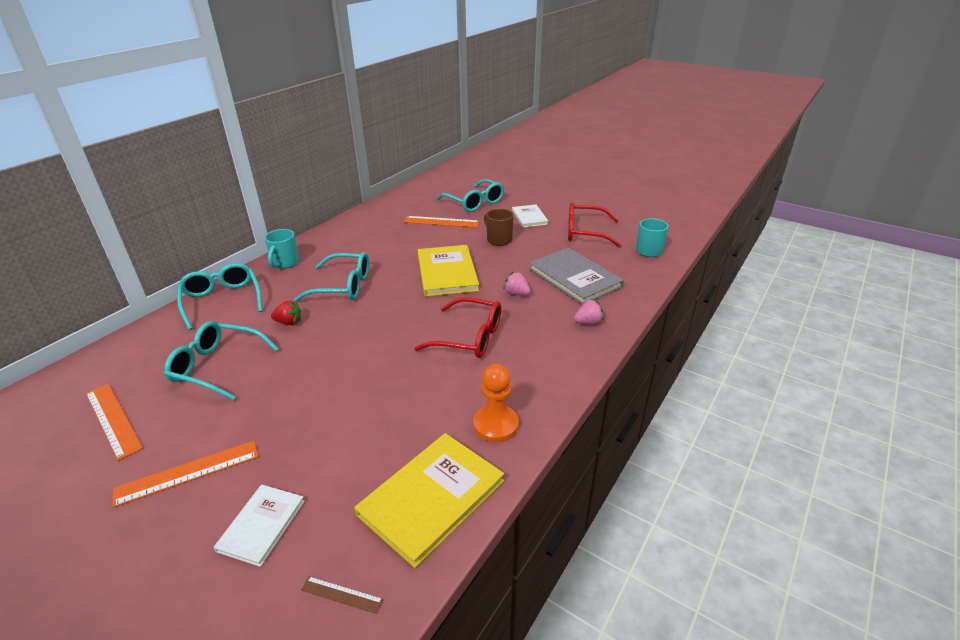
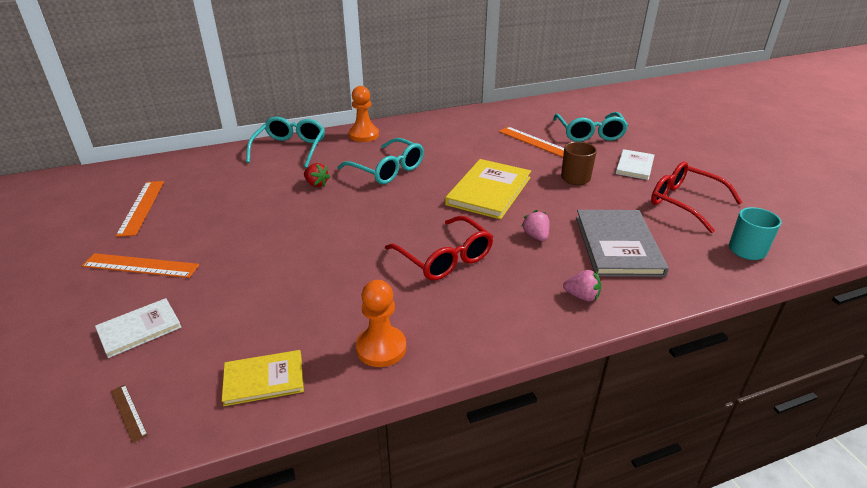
camera: 35 degrees right, 0 degrees up
turquoise glasses [164,321,279,400] -> none
turquoise mug [264,229,299,269] -> orange pawn [349,86,379,142]
yellow book [354,433,504,568] -> yellow book [222,350,304,406], size x0.58

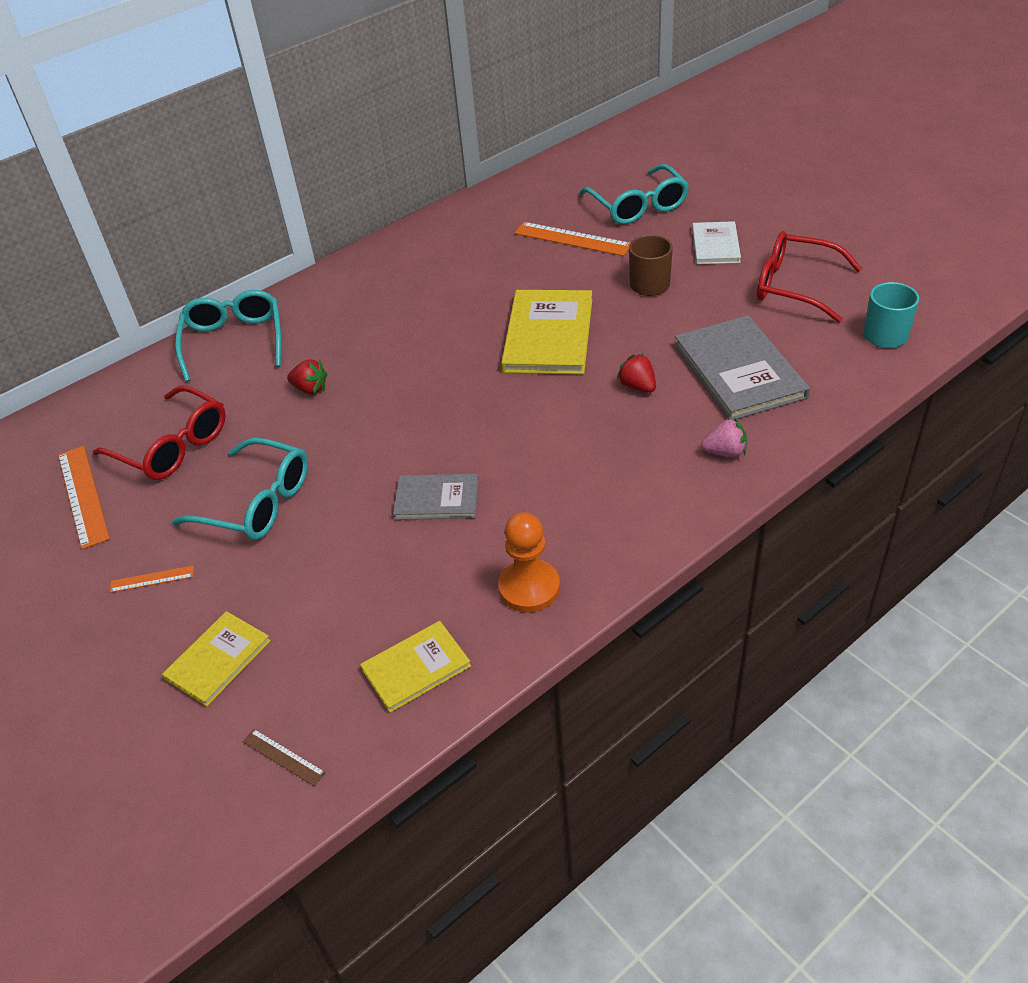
camera: 15 degrees left, 10 degrees up
orange ruler [82,253,200,278] -> orange ruler [110,565,194,593], size x0.52
white book [95,298,182,358] -> yellow book [162,611,271,707]
turquoise glasses [337,138,424,184] -> turquoise glasses moved to [172,437,308,540]
orange pawn [349,86,379,142] -> none
red glasses [385,216,493,281] -> red glasses moved to [93,385,226,480]
pink strawberry [521,210,550,241] -> red strawberry [617,354,656,393]
none -> grey book [393,474,479,520]

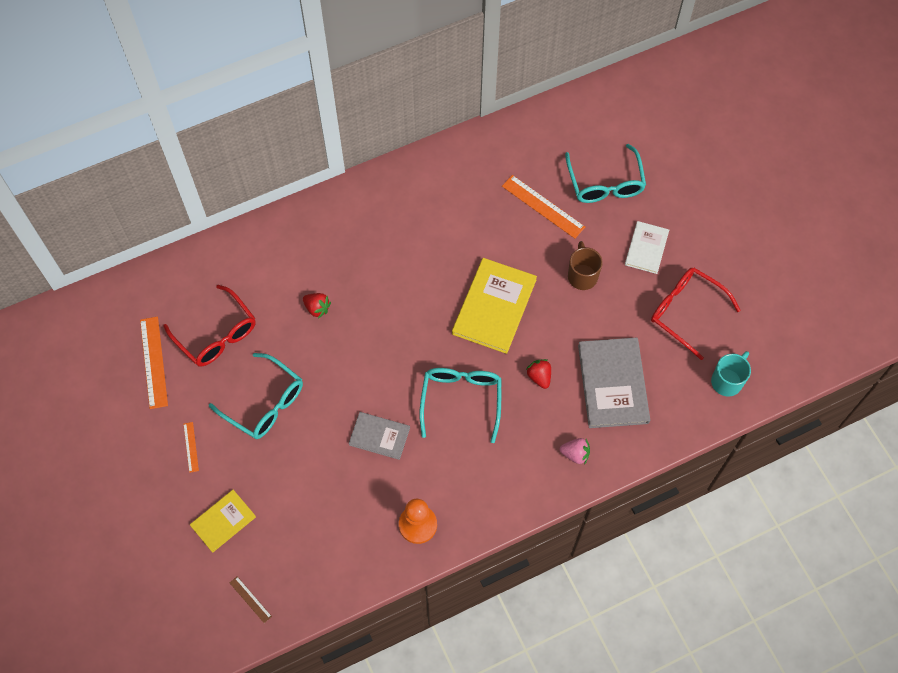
camera: 10 degrees right, 20 degrees up
orange ruler [110,565,194,593] -> orange ruler turned 75 degrees clockwise [183,422,199,473]
turquoise glasses [175,290,281,382] -> turquoise glasses moved to [419,368,501,443]
yellow book [360,621,471,713] -> none

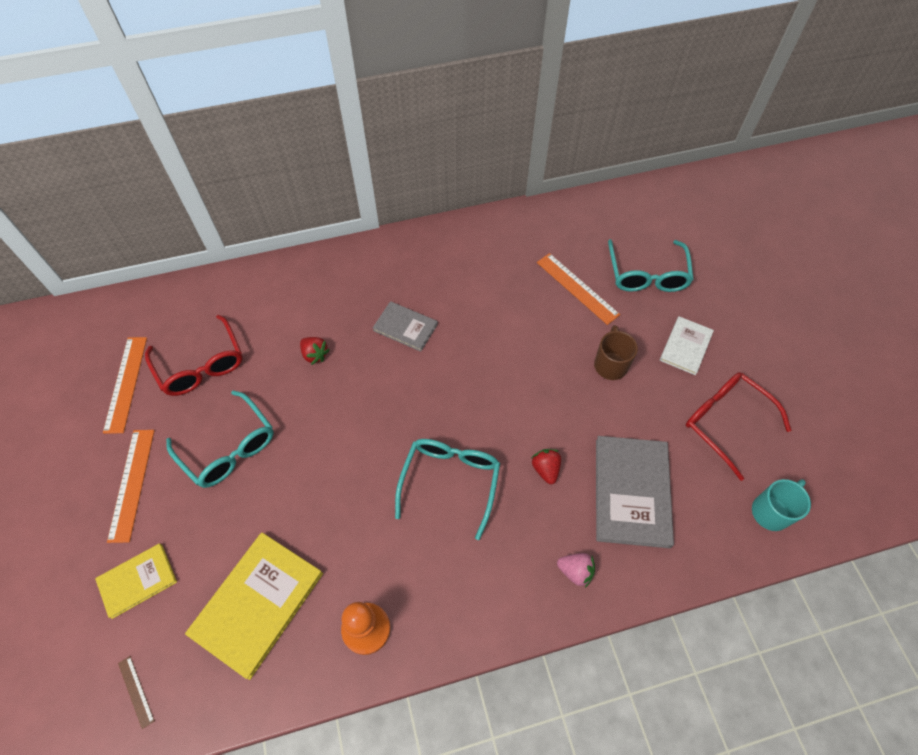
camera: 10 degrees right, 5 degrees down
orange ruler [183,422,199,473] -> orange ruler [107,430,155,543], size x1.93
grey book [348,412,410,460] -> grey book moved to [373,301,438,352]
yellow book [452,258,537,354] -> yellow book moved to [185,533,323,680]

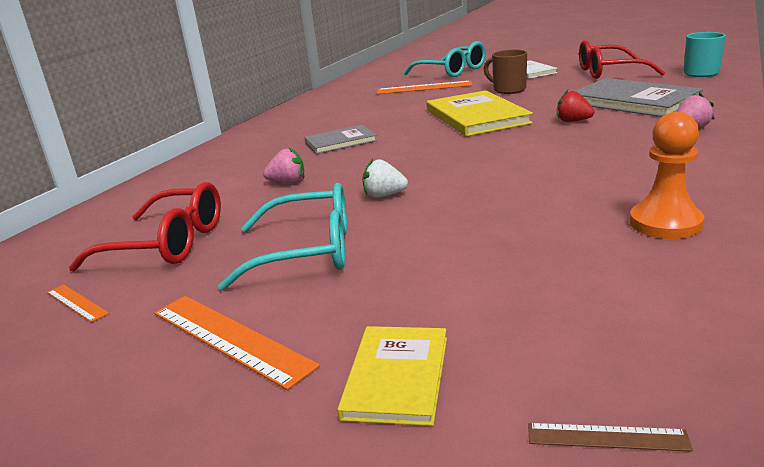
camera: 45 degrees left, 35 degrees down
orange ruler [103,337,147,434] -> orange ruler [47,285,109,322], size x0.52
yellow book [185,533,323,680] -> yellow book moved to [427,90,533,136]
red strawberry [300,337,330,365] -> pink strawberry [263,147,304,183]
turquoise glasses [395,439,500,540] -> none
none -> white strawberry [363,159,408,198]

